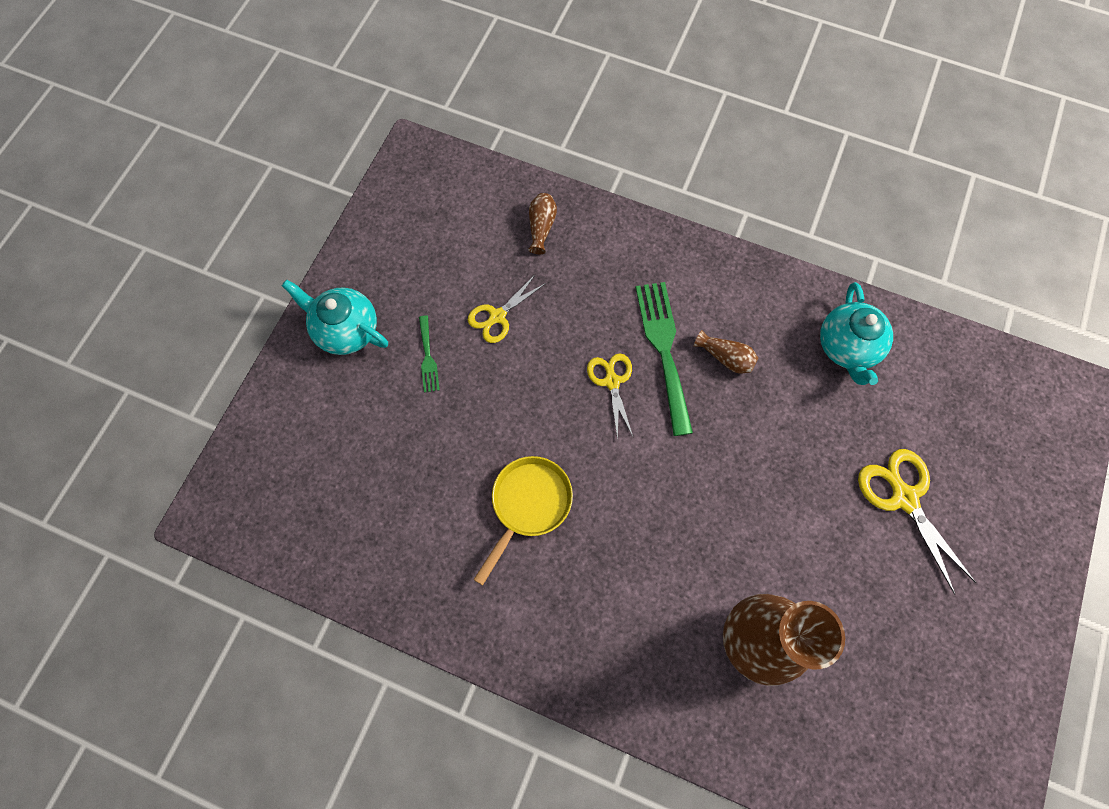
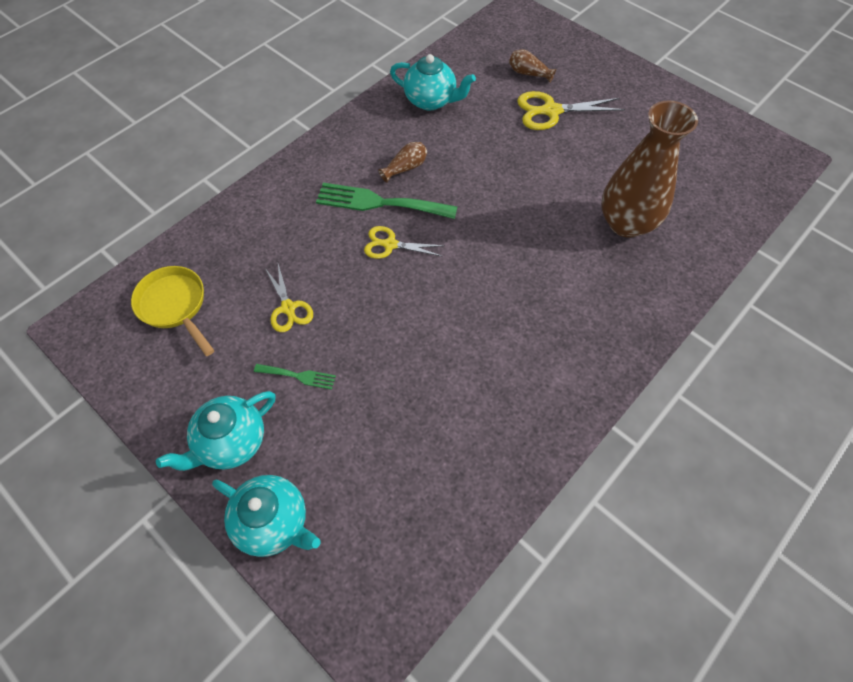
camera: 70 degrees left, 10 degrees down
yellow pan [473,456,573,585] -> yellow pan moved to [131,266,214,356]
brown vase [528,193,557,254] -> brown vase moved to [509,49,556,82]
none -> turquoise teapot [212,475,321,557]

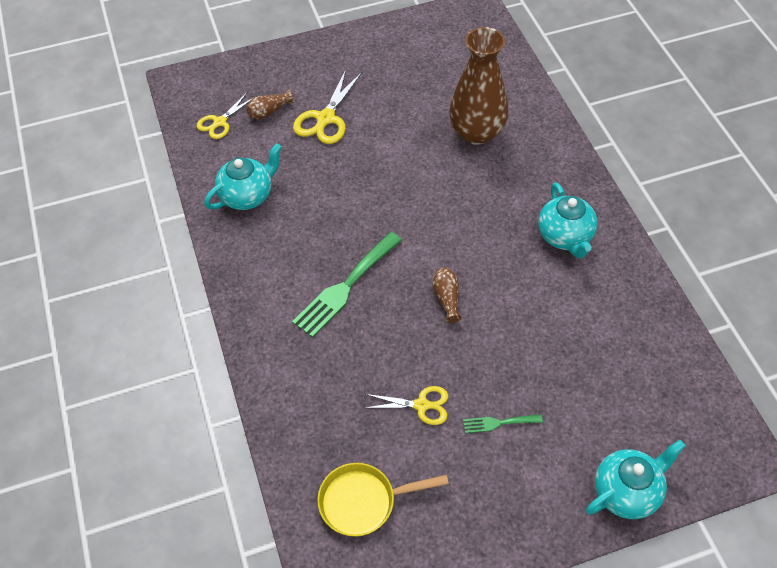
camera: 60 degrees left, 5 degrees down
turquoise teapot [156,391,276,471] -> turquoise teapot moved to [538,182,597,258]
green fork [254,364,336,390] -> green fork turned 135 degrees counterclockwise [463,414,543,433]
yellow scissors [364,226,445,259] -> yellow scissors moved to [197,93,253,139]
brown vase [378,142,427,183] -> brown vase moved to [432,267,462,323]

